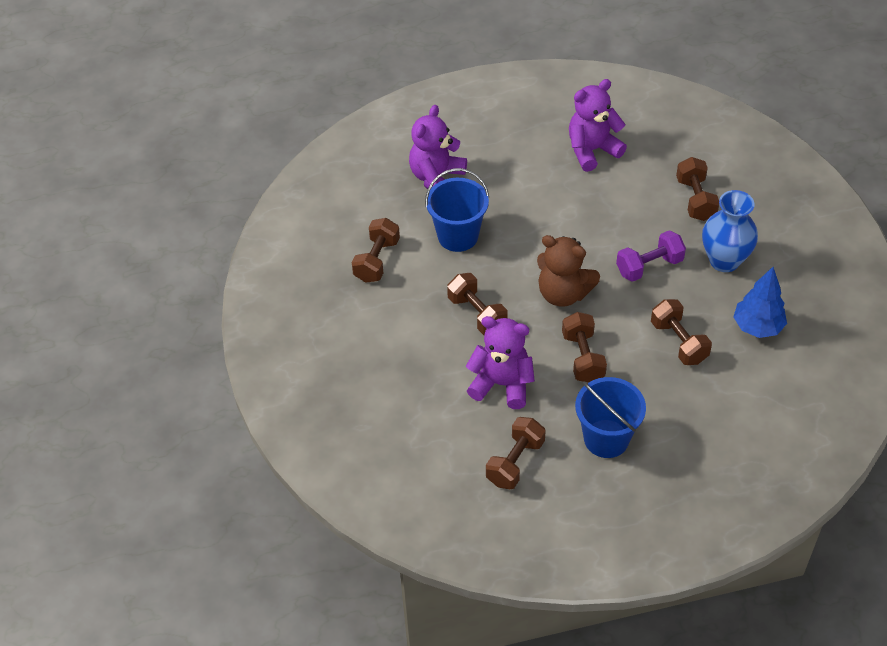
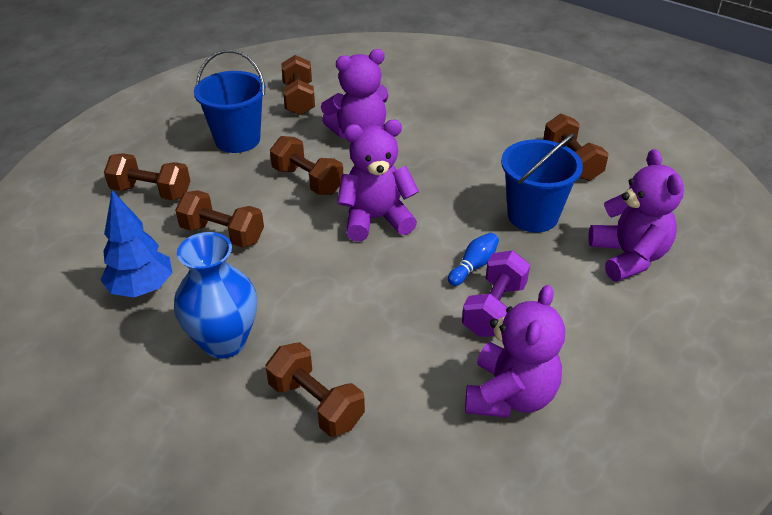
camera: 140 degrees right, 10 degrees down
brown dumbbell [447,273,508,335] -> brown dumbbell moved to [104,153,190,200]
brown teddy bear [537,235,600,306] -> purple teddy bear [337,120,419,241]
purple dumbbell [616,230,686,282] -> purple dumbbell moved to [462,250,530,337]
none -> blue bowling pin [448,233,499,286]

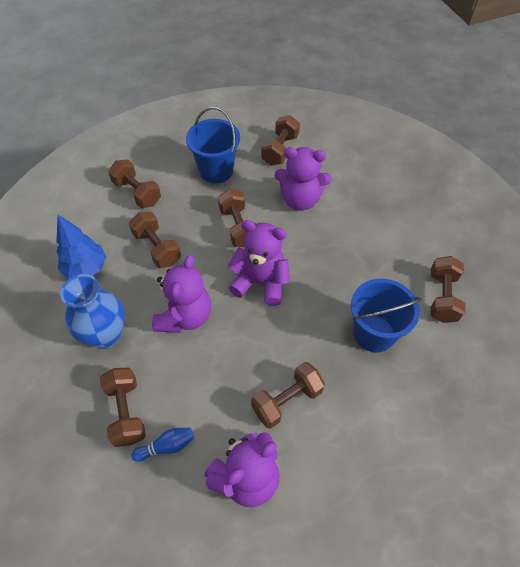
camera: 30 degrees right, 15 degrees up
blue bowling pin [448,233,499,286] -> blue bowling pin moved to [132,428,194,462]
purple dumbbell [462,250,530,337] -> brown dumbbell [251,362,325,428]
purple teddy bear [589,149,684,282] -> purple teddy bear moved to [152,255,211,333]

